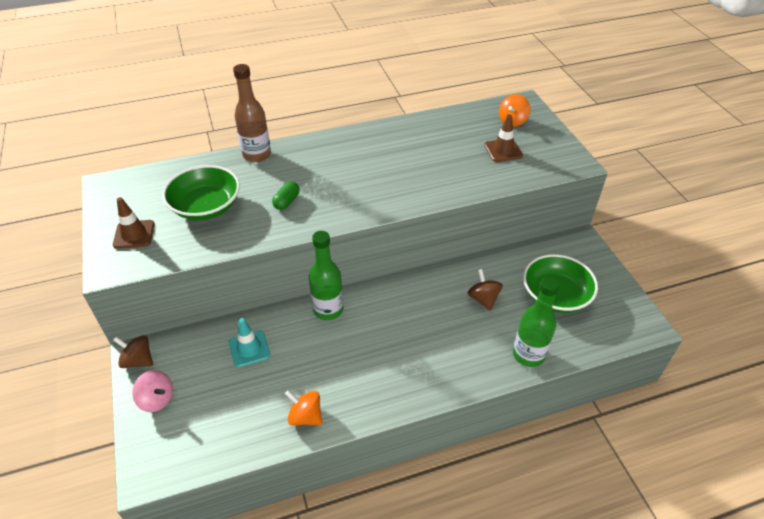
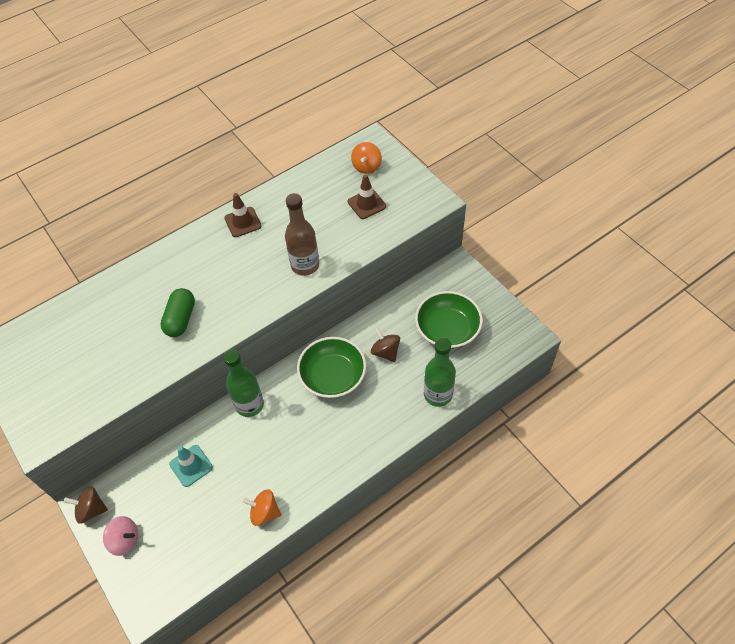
camera: 15 degrees left, 10 degrees up
brown traffic cone [113,197,155,249] -> brown traffic cone moved to [224,193,262,237]
green bowl [162,165,240,220] -> green bowl moved to [297,337,366,398]
brown bottle [233,64,271,162] -> brown bottle moved to [285,193,319,276]
green capsule [272,182,300,210] -> green capsule [160,288,195,337], size x1.52

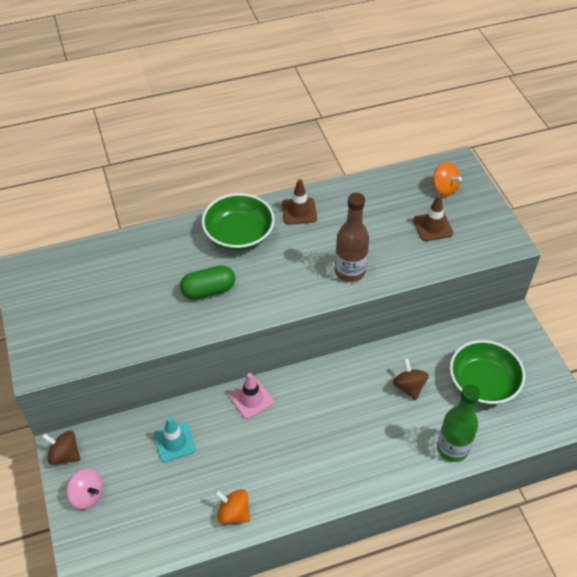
camera: 15 degrees right, 5 degrees down
green capsule [160,288,195,337] -> green capsule turned 45 degrees clockwise [180,265,235,300]
green bottle [223,349,264,417] -> pink traffic cone [229,373,274,419]
green bowl [297,337,366,398] -> green bowl moved to [202,193,275,250]
orange spinning top [351,142,382,174] -> orange spinning top turned 75 degrees counterclockwise [432,162,462,196]

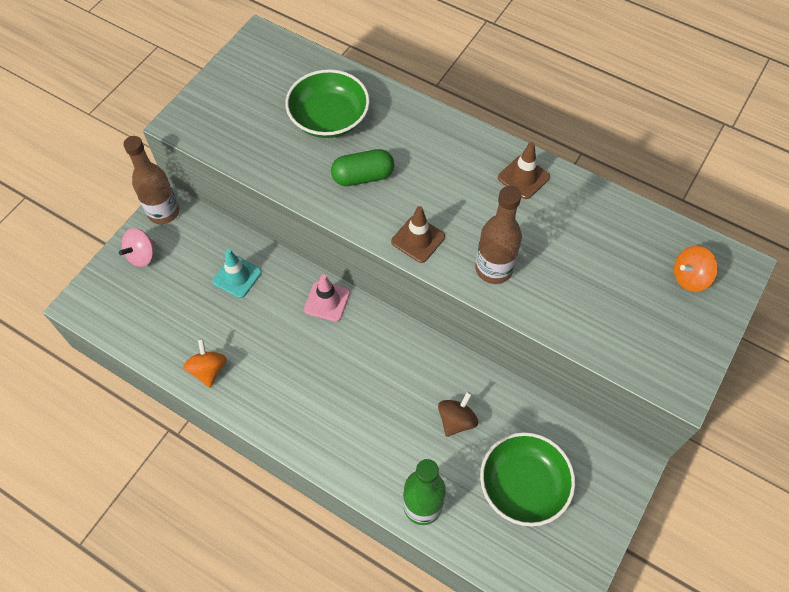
camera: 50 degrees right, 10 degrees up
brown spinning top [42,431,80,465] -> brown bottle [123,136,179,224]
pink spinning top [67,469,103,510] -> pink spinning top turned 45 degrees clockwise [119,228,155,267]
green capsule [180,265,235,300] -> green capsule turned 45 degrees counterclockwise [331,149,394,186]
green bowl [202,193,275,250] -> green bowl moved to [285,69,370,138]
brown traffic cone [413,195,453,241] -> brown traffic cone moved to [391,206,445,263]
orange spinning top [432,162,462,196] -> orange spinning top turned 60 degrees clockwise [674,246,718,292]

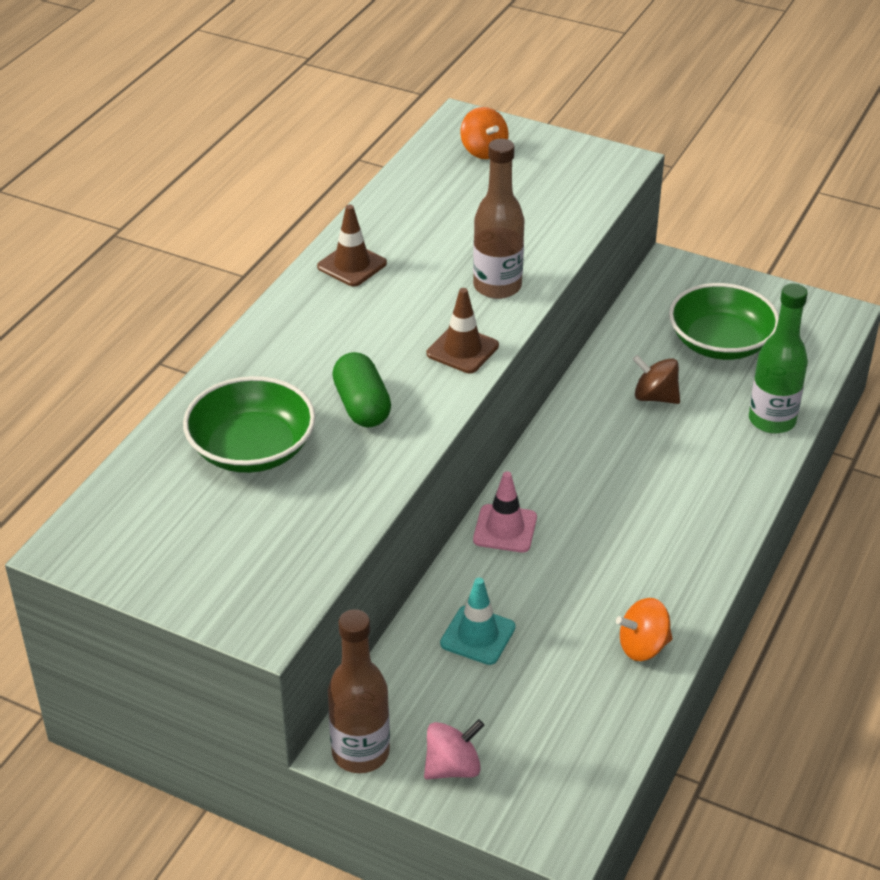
camera: 95 degrees left, 20 degrees down
pink spinning top [119,228,155,267] -> pink spinning top turned 60 degrees counterclockwise [424,719,484,779]

